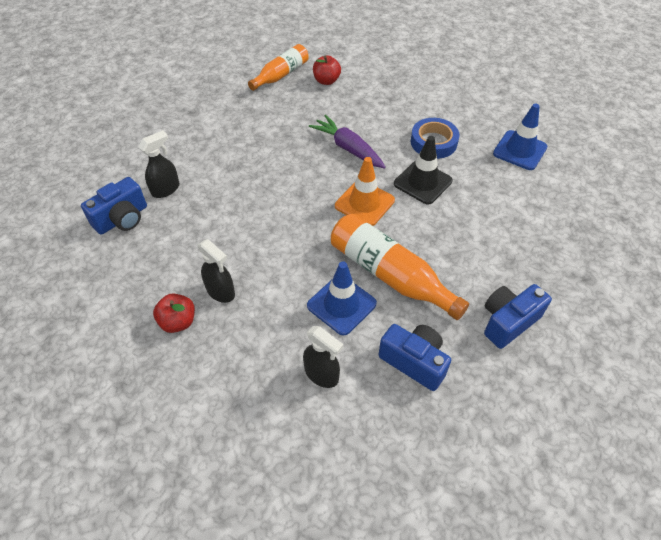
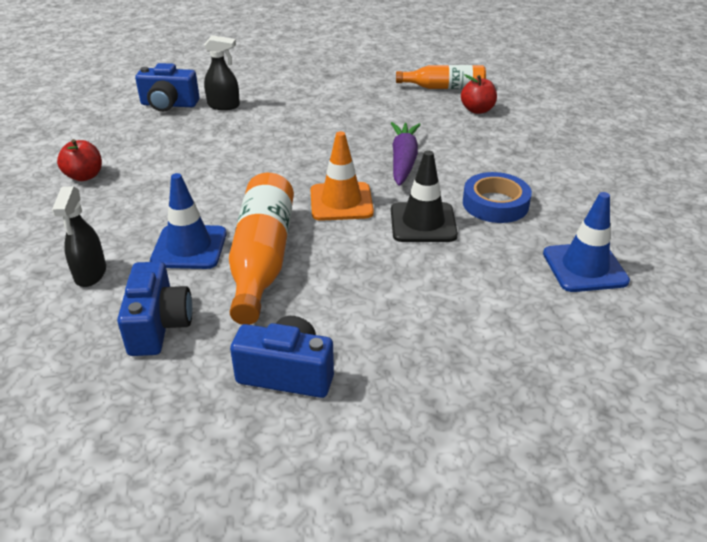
camera: 50 degrees right, 15 degrees down
black spray bottle [198,239,235,303] -> none

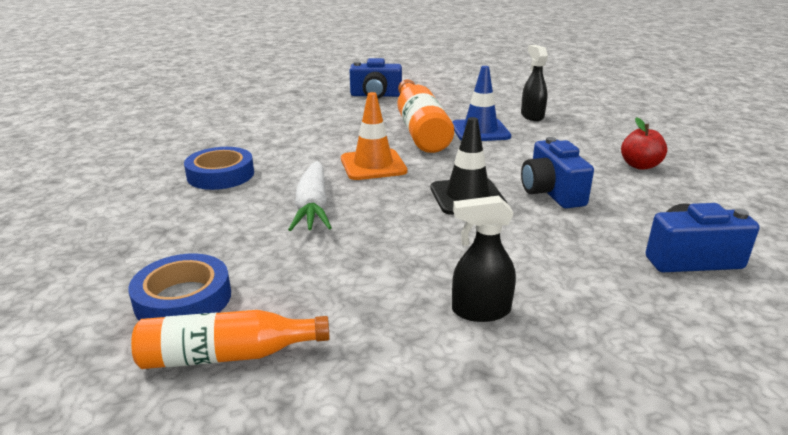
camera: 170 degrees right, 10 degrees down
blue camera [117,262,192,356] -> blue camera moved to [521,137,594,209]
black spray bottle [204,35,240,110] -> black spray bottle moved to [452,196,516,322]
purple carrot [391,122,421,186] -> white carrot [288,161,332,231]
black traffic cone [391,151,458,242] -> black traffic cone moved to [431,117,508,215]
red apple [461,74,497,114] -> blue tape [128,254,231,321]
blue traffic cone [543,192,630,292] -> none

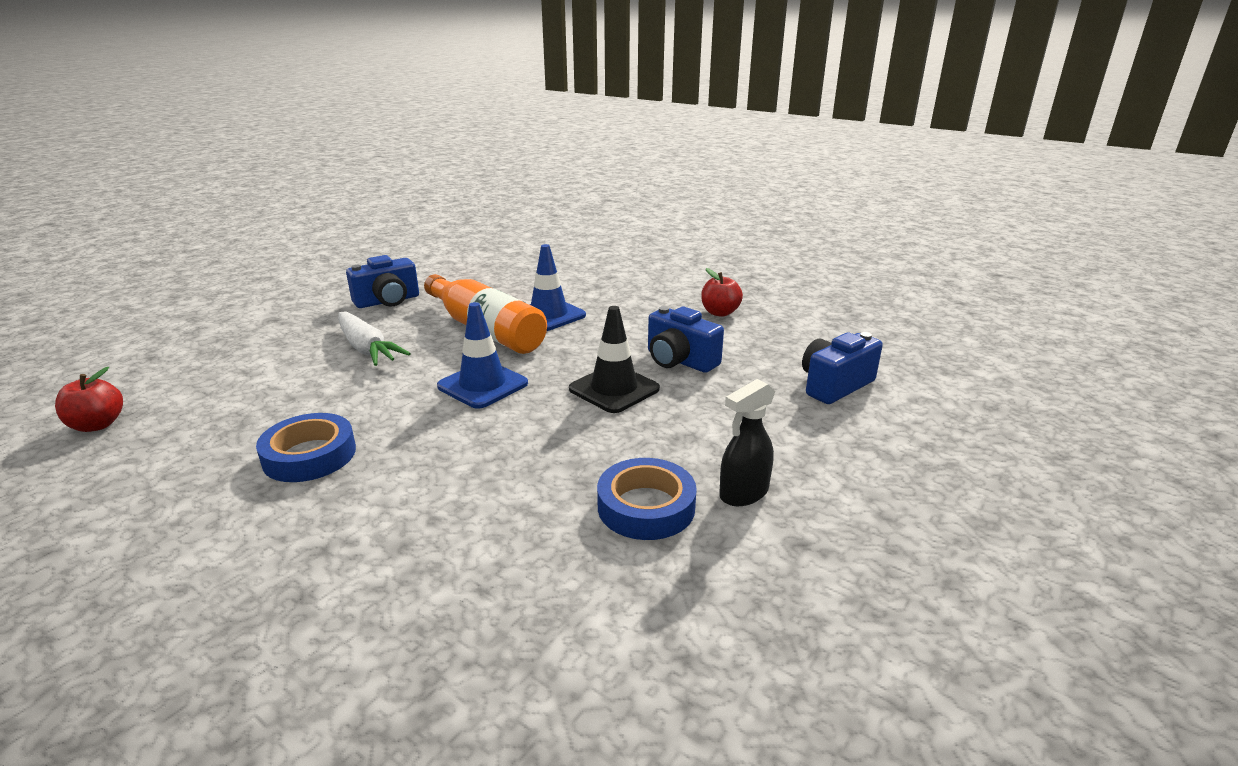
camera: 35 degrees left, 0 degrees up
blue tape [128,254,231,321] -> blue tape moved to [597,458,697,540]
orange bottle [131,310,330,369] -> none
white carrot [288,161,332,231] -> white carrot moved to [338,311,411,366]
orange traffic cone [341,92,407,180] -> blue traffic cone [437,302,528,409]
black spray bottle [521,45,548,121] -> none
none -> red apple [55,367,123,432]

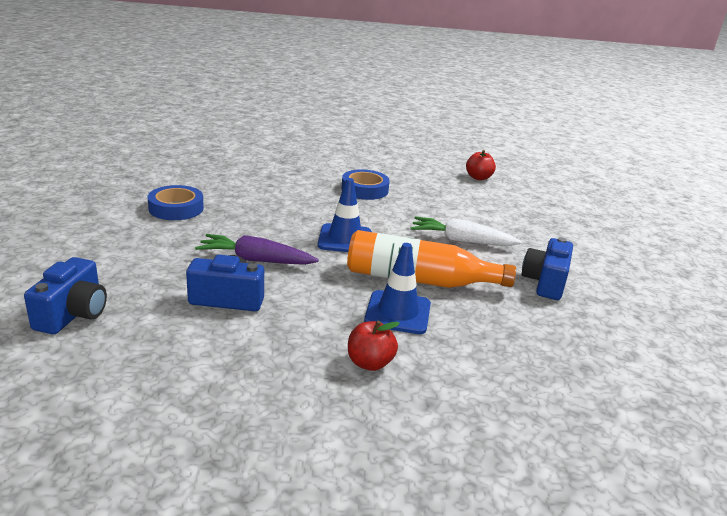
camera: 140 degrees right, 0 degrees up
black traffic cone [569,306,660,413] -> purple carrot [195,234,319,265]
red apple [701,268,743,317] -> red apple moved to [348,320,400,371]
black spray bottle [719,379,775,506] -> none

